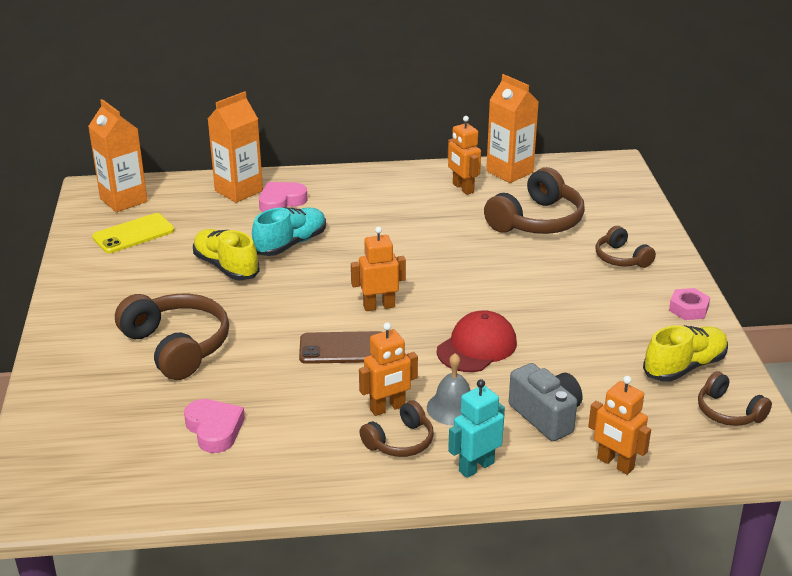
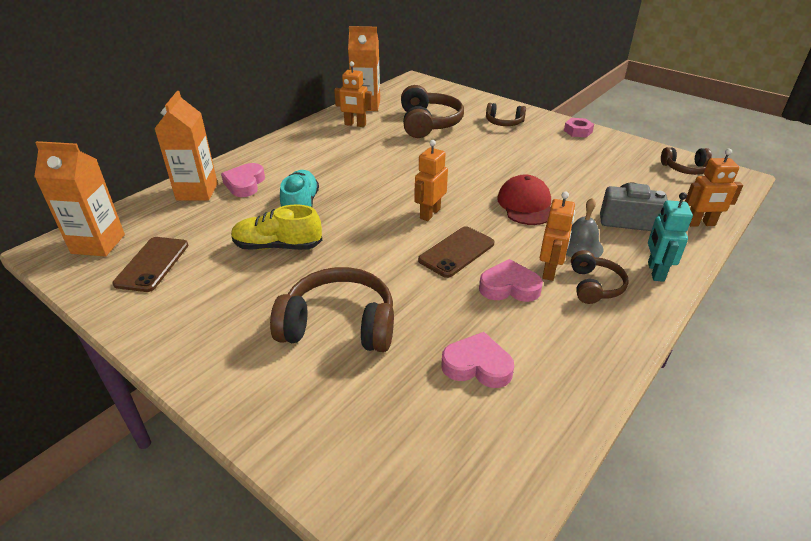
camera: 45 degrees left, 5 degrees up
yellow phone [92,213,175,253] -> brown phone [112,237,188,292]
yellow shoe [643,325,728,382] -> none
none -> pink heart [479,259,543,302]

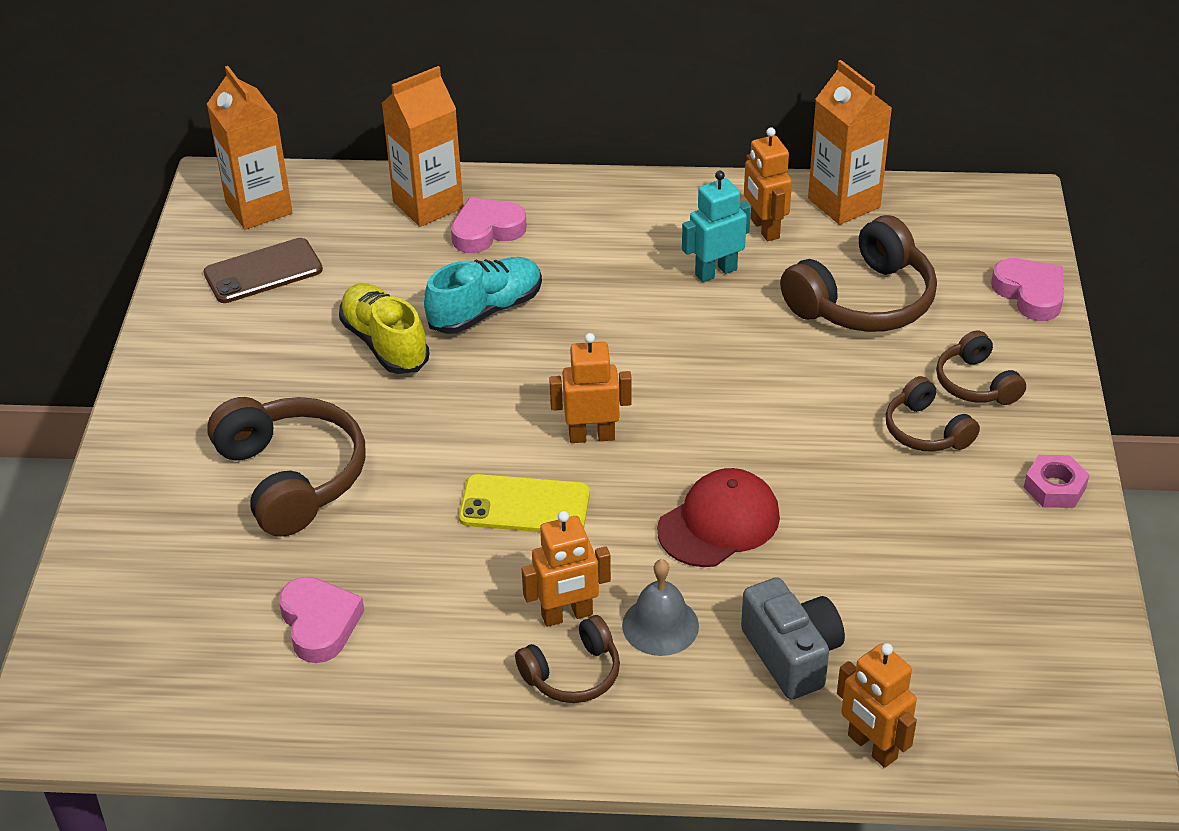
camera: 55 degrees right, 5 degrees up
brown phone [418,226,494,278] -> yellow phone [459,474,590,532]
pink heart [479,259,543,302] -> pink heart moved to [991,258,1064,321]
turquoise robot [648,192,693,282] -> turquoise robot moved to [682,171,751,282]
brown headphones [661,147,712,175] -> brown headphones moved to [886,376,980,452]

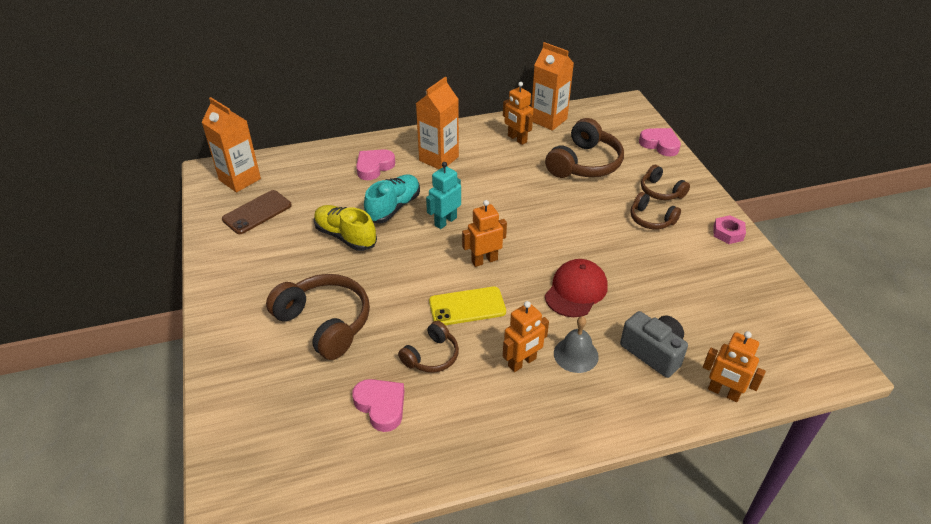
camera: 20 degrees left, 0 degrees up
orange carton [382,66,463,227] -> orange carton moved to [416,77,459,169]
brown headphones [515,615,620,703] -> brown headphones moved to [398,321,459,373]
turquoise robot [682,171,751,282] -> turquoise robot moved to [426,162,461,229]

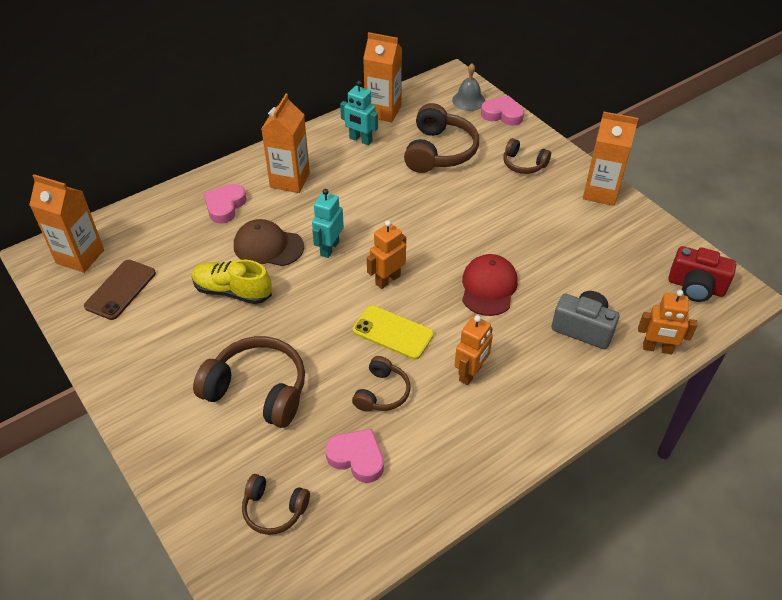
camera: 20 degrees left, 5 degrees up
turquoise shoe [364,174,420,223] -> brown cap [234,219,304,266]
yellow phone [429,287,506,325] -> yellow phone turned 60 degrees clockwise [353,305,434,360]
orange robot [503,82,533,145] -> turquoise robot [340,81,378,145]
grey bell [554,316,599,373] -> grey bell moved to [452,64,485,111]
brown headphones [630,192,681,229] -> brown headphones moved to [242,474,310,535]
pink nut [713,215,746,244] -> orange carton [583,111,639,206]
none -> red camera [668,246,736,302]

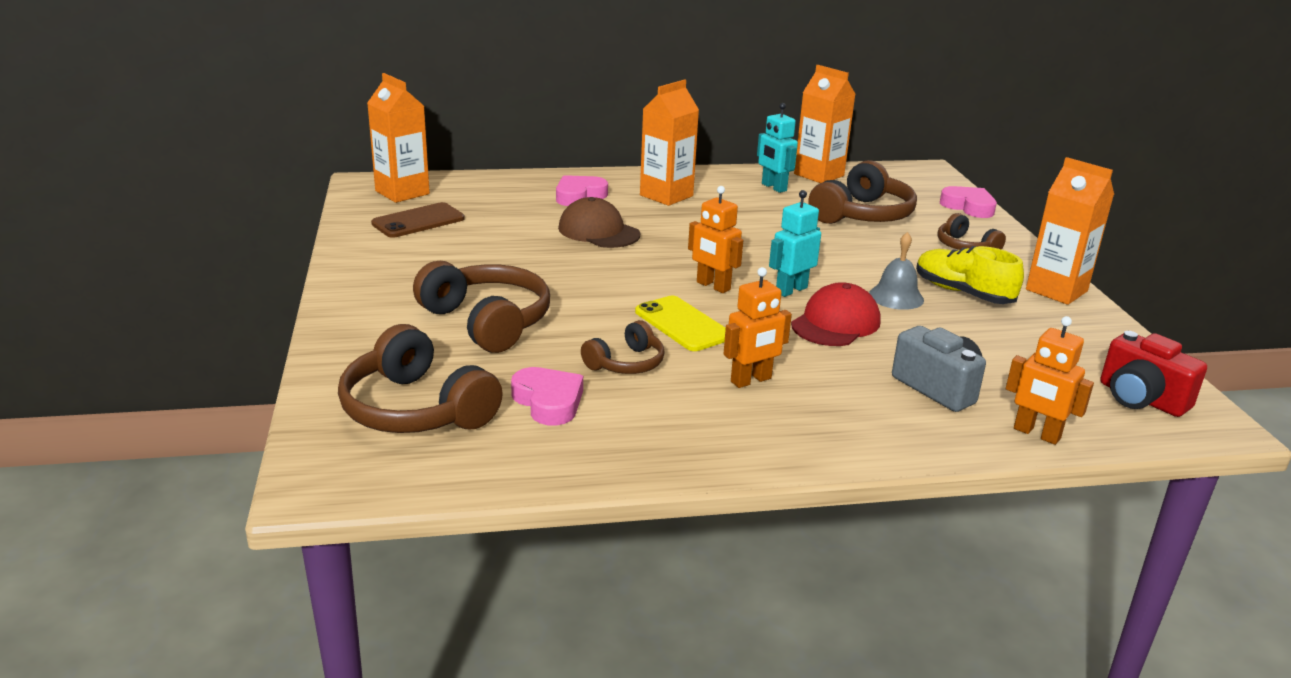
camera: 25 degrees right, 20 degrees down
yellow shoe [192,260,272,304] -> yellow shoe moved to [916,246,1024,304]
brown headphones [242,474,310,535] -> brown headphones [338,324,503,433], size x1.77
turquoise robot [312,189,344,258] -> turquoise robot moved to [769,190,821,297]
orange robot [367,221,406,289] -> orange robot turned 120 degrees counterclockwise [688,186,743,293]
grey bell [452,64,485,111] -> grey bell moved to [869,232,924,310]

